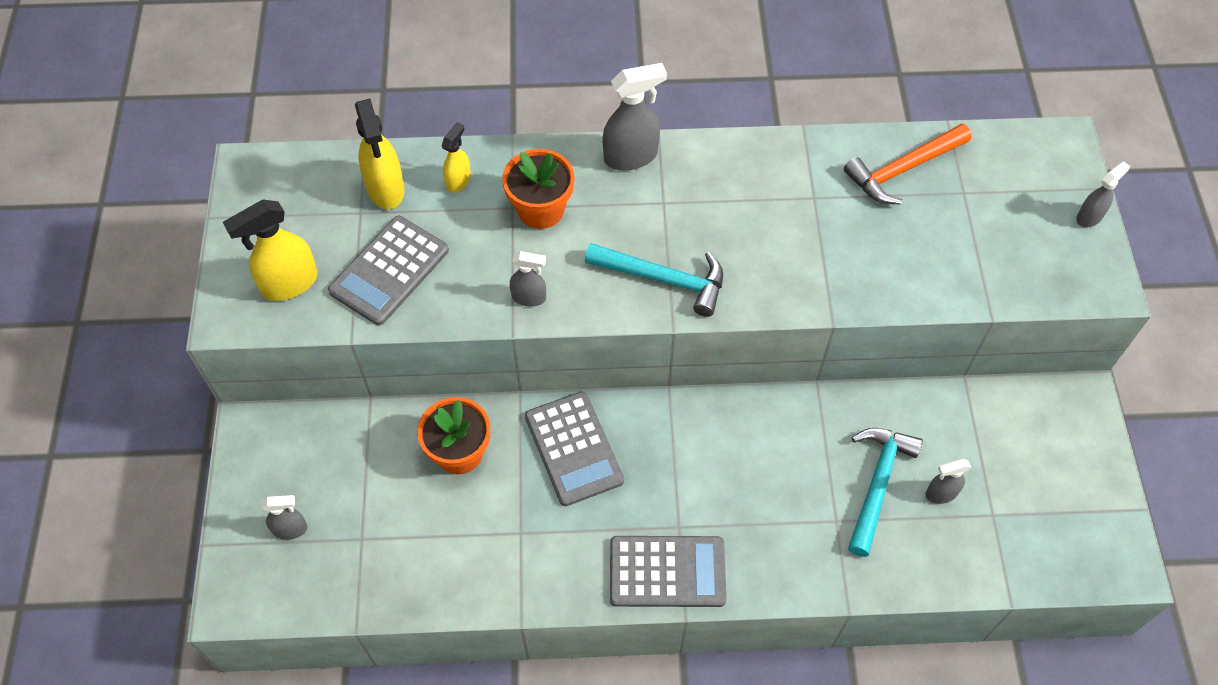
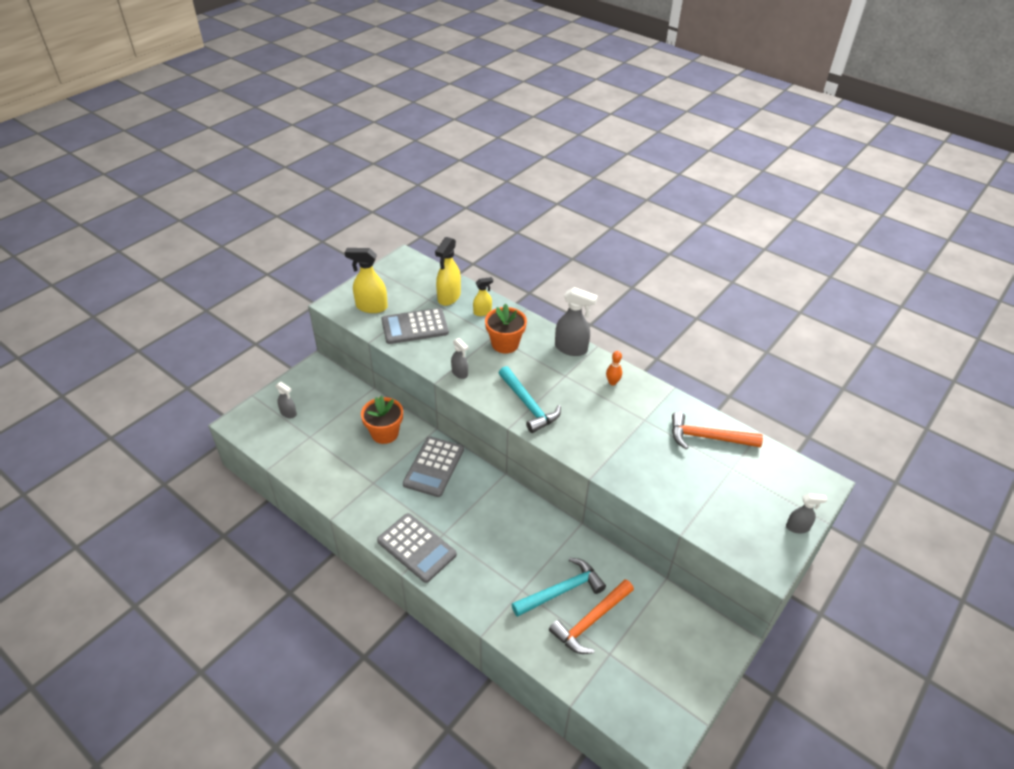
camera: 40 degrees right, 15 degrees down
grey spray bottle [925,459,971,504] -> orange hammer [549,579,634,654]
none -> orange bowling pin [606,351,622,385]

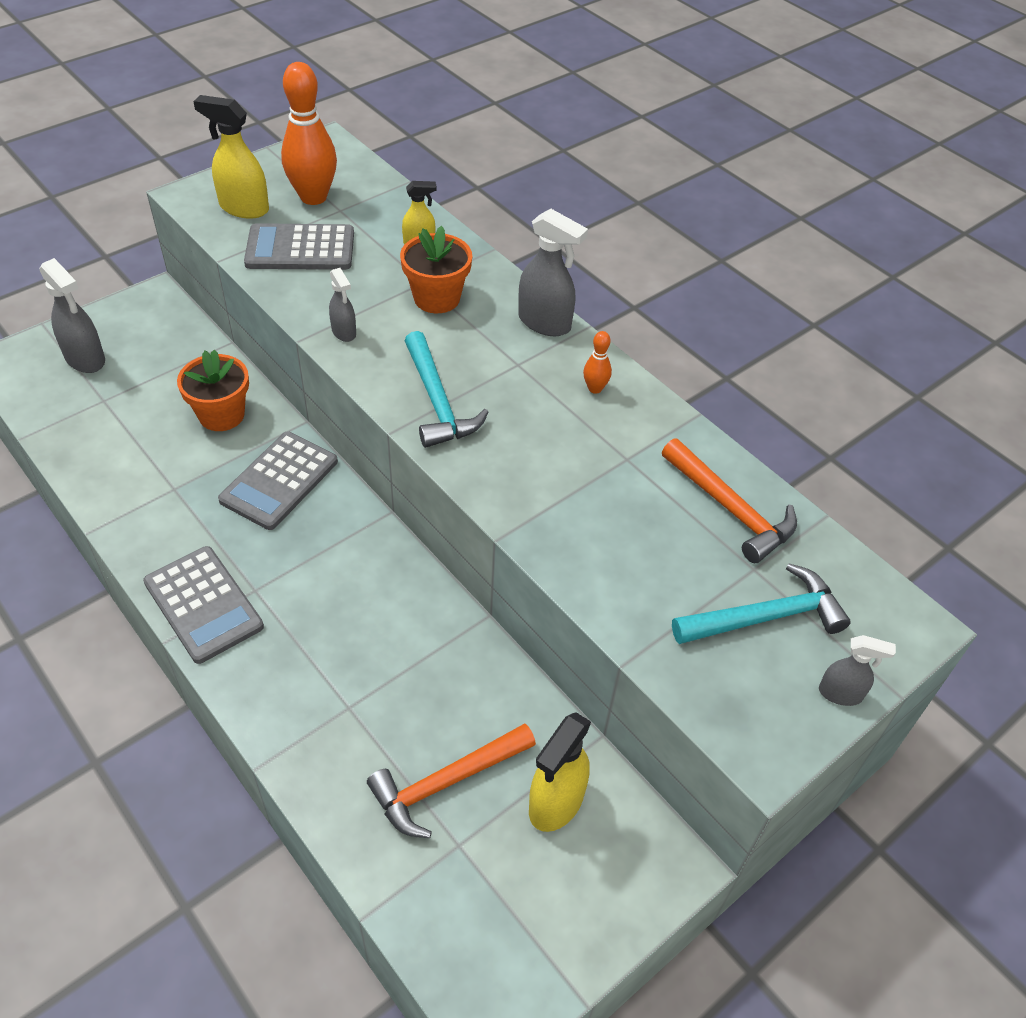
camera: 10 degrees right, 5 degrees up
grey spray bottle [276,382,297,418] -> grey spray bottle [39,258,105,373], size x1.72
yellow spray bottle [435,237,461,306] -> yellow spray bottle moved to [529,712,591,832]
turquoise hammer [511,558,606,617] -> turquoise hammer moved to [672,563,851,644]
orange hammer [672,412,763,449] -> orange hammer turned 150 degrees counterclockwise [662,438,797,563]
none -> orange bowling pin [281,62,337,205]

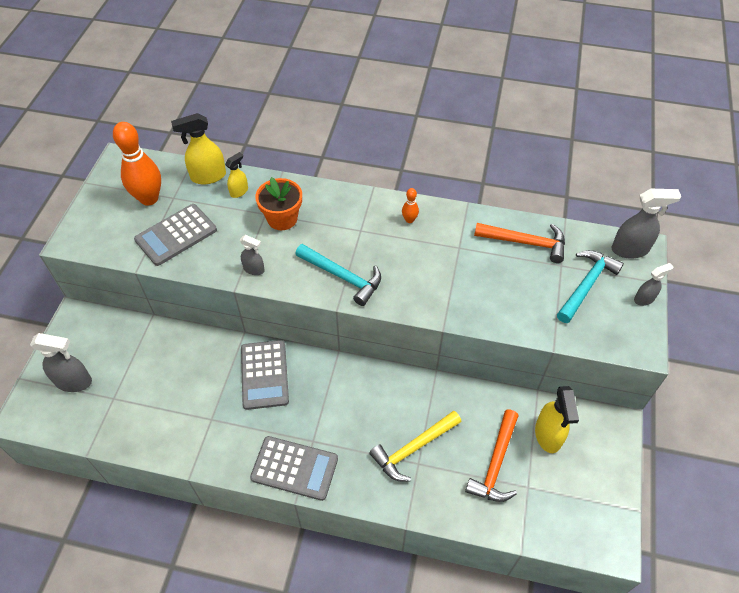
camera: 35 degrees left, 5 degrees up
orange flower pot [177,349,249,431] -> none
yellow spray bottle [193,95,269,219] -> yellow spray bottle moved to [171,113,226,184]
grey spray bottle [518,209,588,336] -> grey spray bottle moved to [611,189,681,259]
none -> yellow hammer [369,411,461,482]

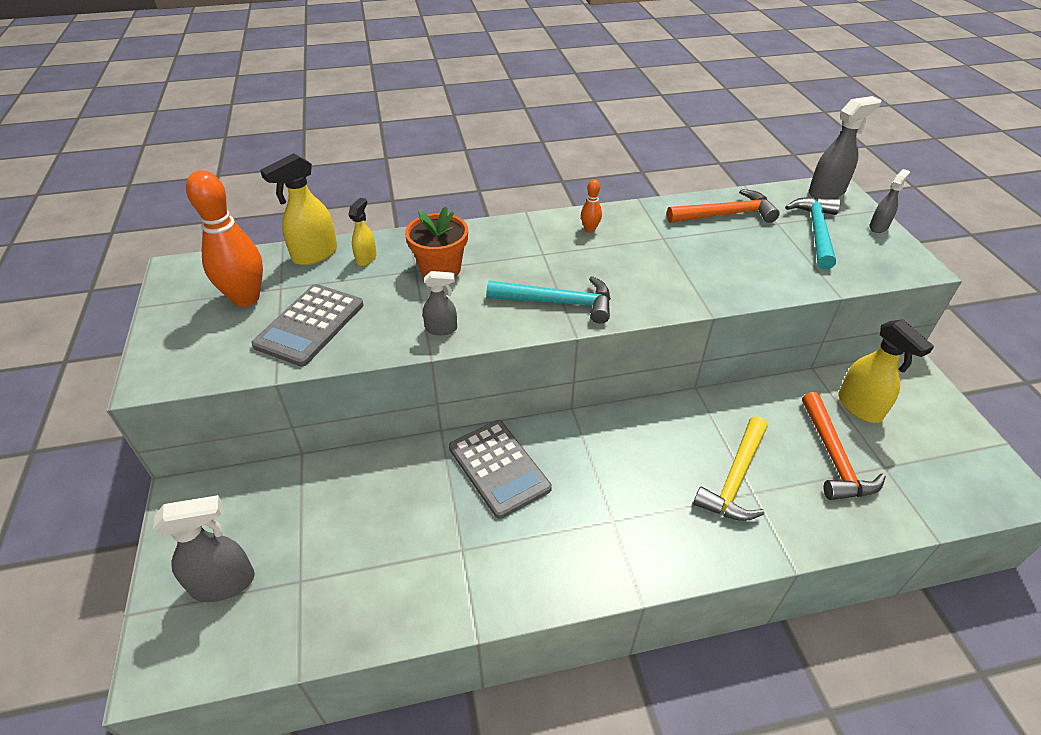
camera: 25 degrees left, 10 degrees down
grey calculator [250,436,338,501] -> none

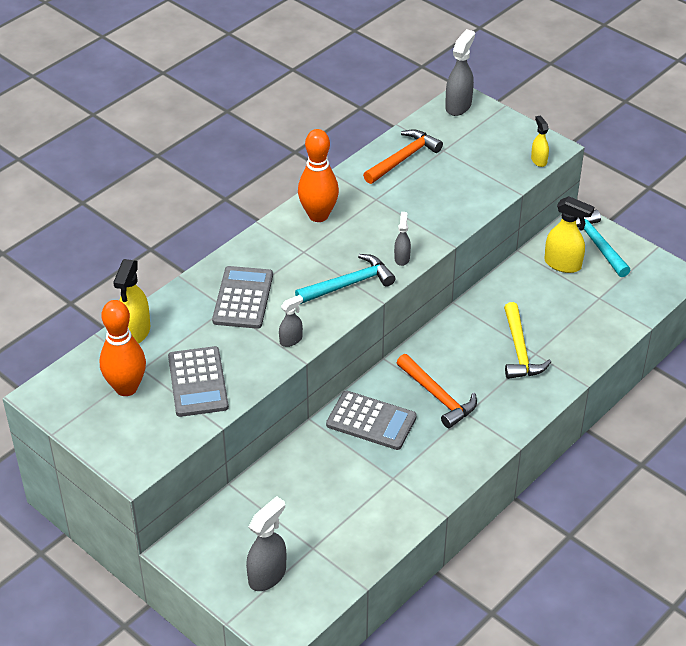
camera: 35 degrees left, 0 degrees up
yellow spray bottle [348,198,377,266] -> yellow spray bottle moved to [531,115,549,167]
orange flower pot [405,207,468,277] -> grey calculator [212,266,273,329]
orange bowling pin [581,179,602,233] -> orange bowling pin [298,129,339,222], size x2.23
turquoise hammer [785,197,841,270] -> turquoise hammer moved to [576,210,630,277]
orange hammer [802,392,886,500] -> orange hammer moved to [397,354,477,428]
grey spray bottle [869,169,910,233] -> grey spray bottle moved to [394,212,411,266]

